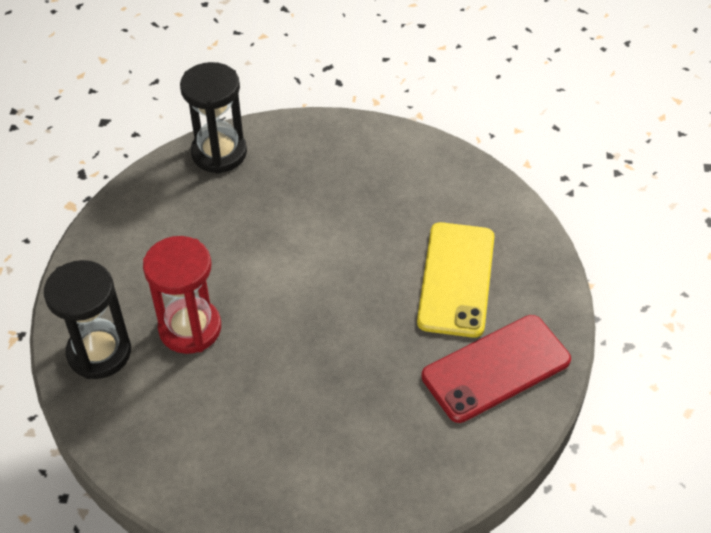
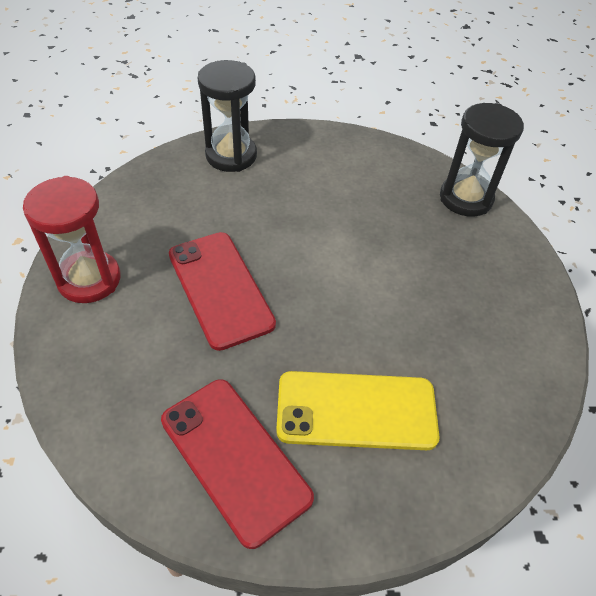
camera: 80 degrees right, 0 degrees up
red hourglass [143,236,221,354] -> red hourglass moved to [23,176,121,303]
none -> red phone [169,232,276,351]

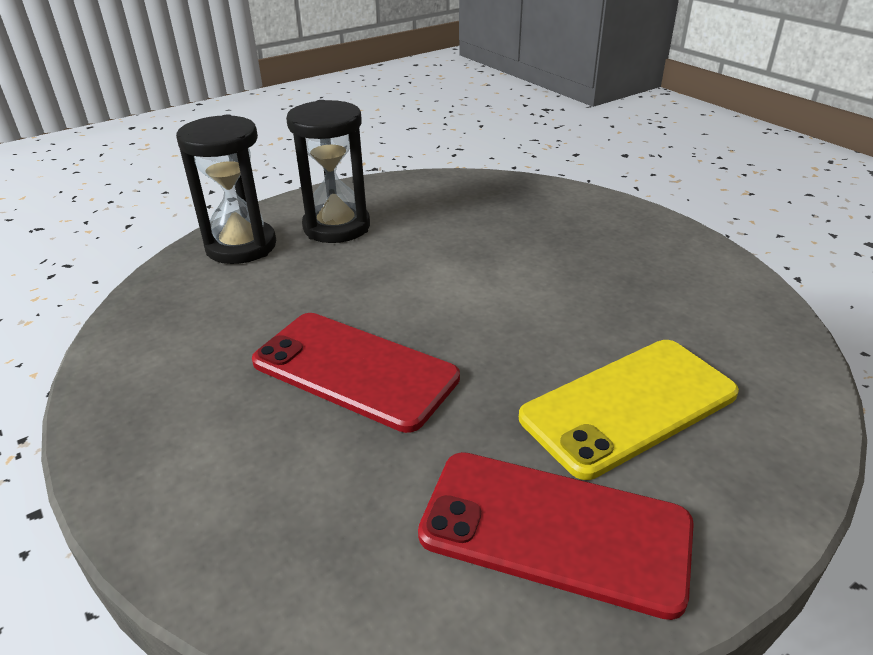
camera: 30 degrees left, 15 degrees down
red hourglass [23,176,121,303] -> none
black hourglass [440,103,524,217] -> black hourglass moved to [286,100,370,243]

